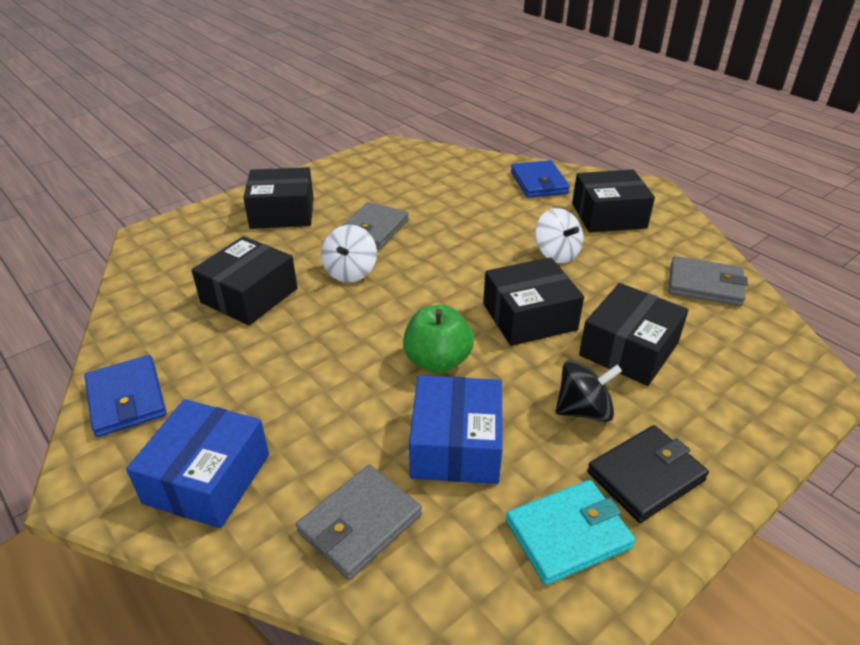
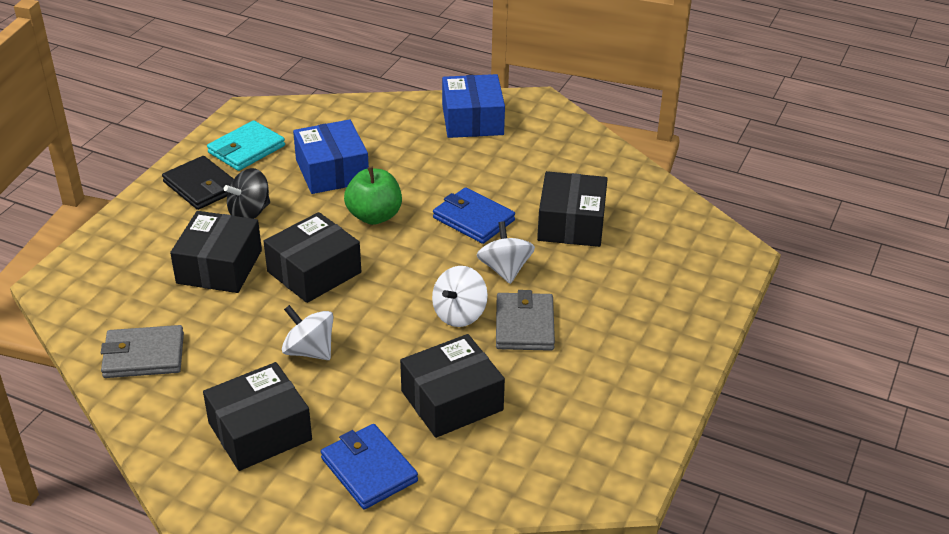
camera: 155 degrees right, 0 degrees up
blue wallet [84,355,167,437] -> blue wallet moved to [433,187,515,244]
black box [243,167,313,229] -> black box moved to [400,334,505,438]
grey wallet [296,465,422,580] -> none
black wallet [587,425,709,523] -> black wallet turned 75 degrees counterclockwise [162,156,234,210]
none -> white spinning top [432,266,488,327]

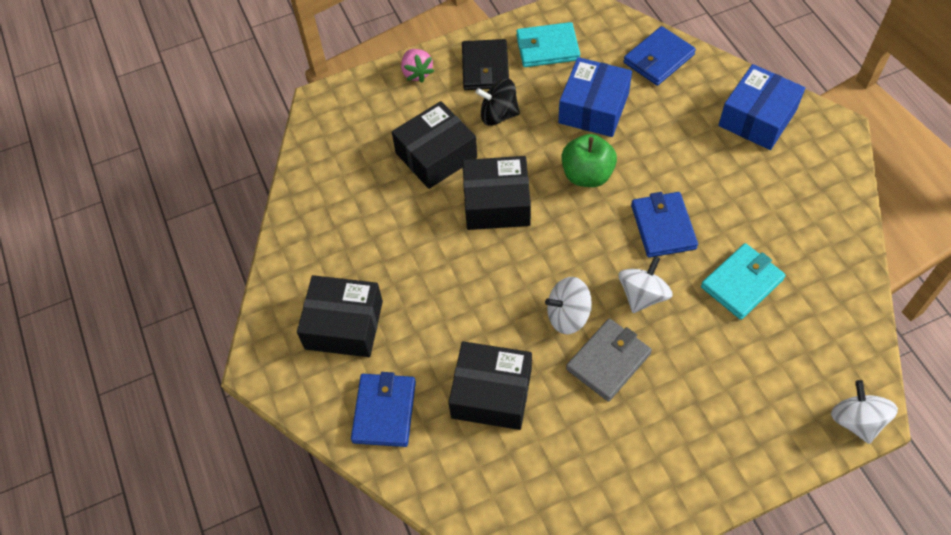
camera: 45 degrees right, 20 degrees up
grey wallet [101,325,184,378] -> none
white spinning top [282,305,334,360] -> white spinning top moved to [831,380,898,444]
black box [537,171,608,247] -> turquoise wallet [701,243,786,320]
none -> pink strawberry [401,49,434,83]
none -> blue wallet [623,26,696,86]

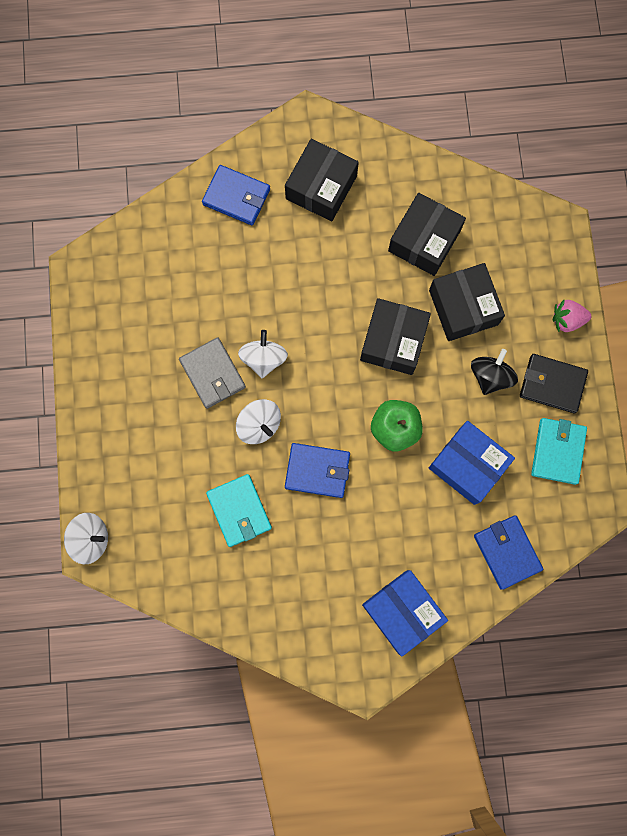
camera: 105 degrees right, 20 degrees up
black box [448,341,532,430] -> black box moved to [388,193,466,276]

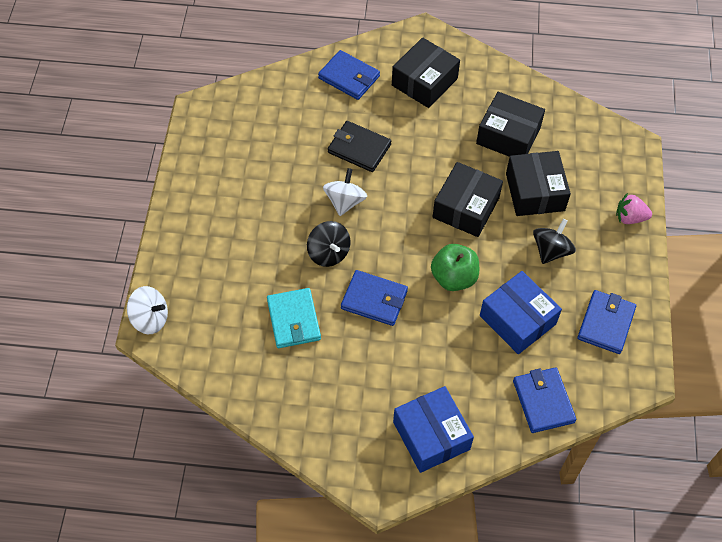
camera: 10 degrees right, 20 degrees down
grey wallet [179,337,246,409] -> none
white spinning top [236,399,281,444] -> black spinning top [307,221,350,267]
black box [388,193,466,276] -> black box turned 75 degrees clockwise [476,92,545,157]
black wallet [520,354,588,413] -> black wallet moved to [328,121,391,172]
turquoise wallet [531,418,587,485] -> blue wallet [577,290,636,354]

